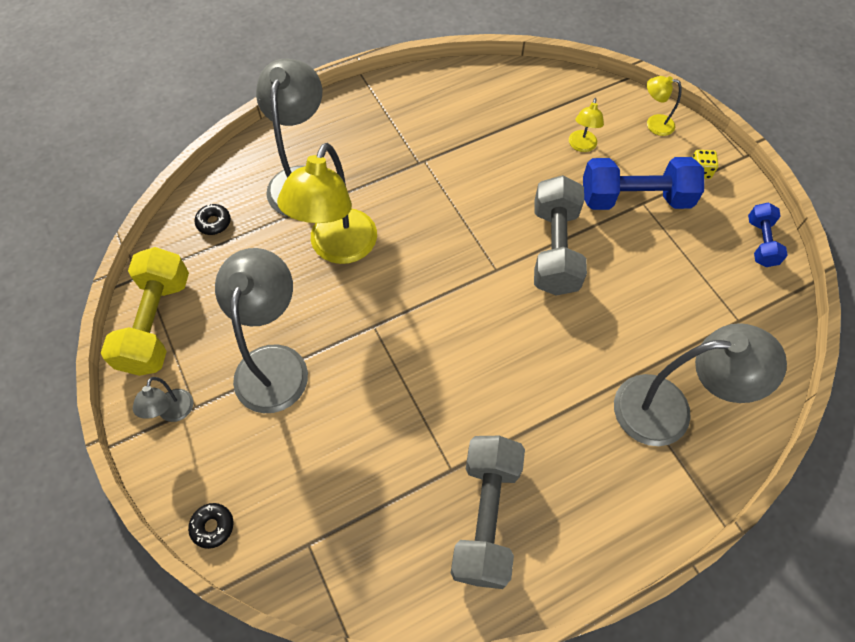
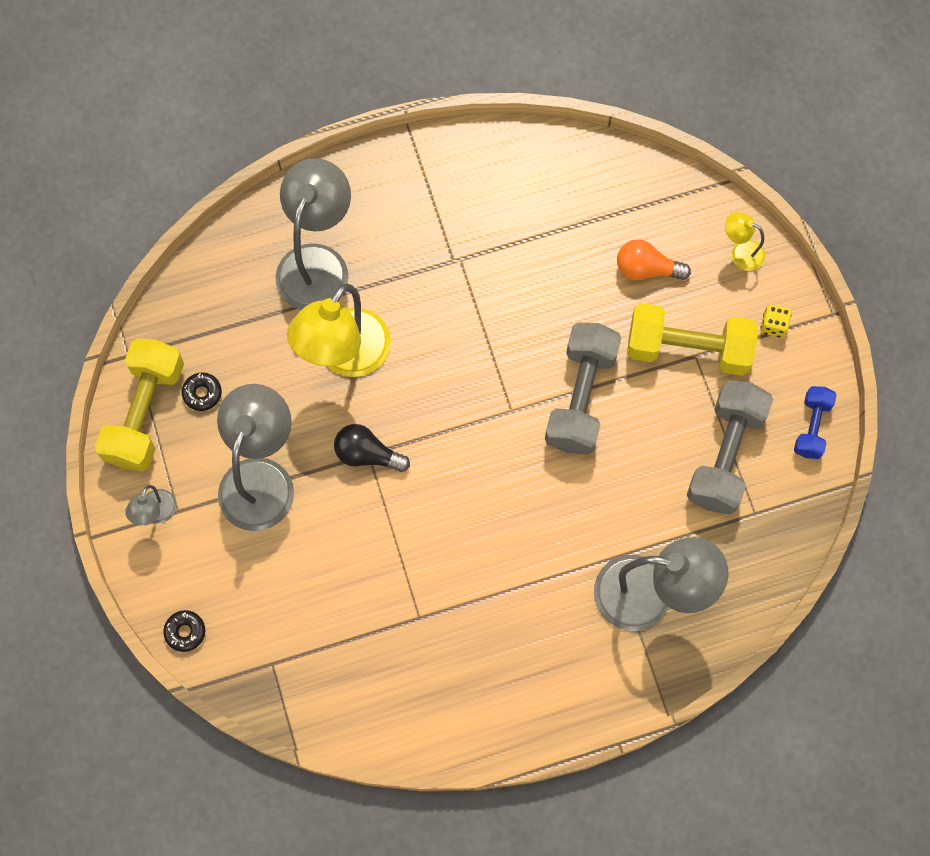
camera: 10 degrees right, 10 degrees up
black donut [194,204,231,235] -> black donut moved to [182,372,222,411]
grey dumbbell [451,436,525,589] -> grey dumbbell moved to [687,380,773,515]
yellow lamp [569,98,604,152] -> orange light bulb [617,239,691,280]
blue dumbbell [583,157,704,210] -> yellow dumbbell [627,303,758,376]
none -> black light bulb [334,424,410,472]

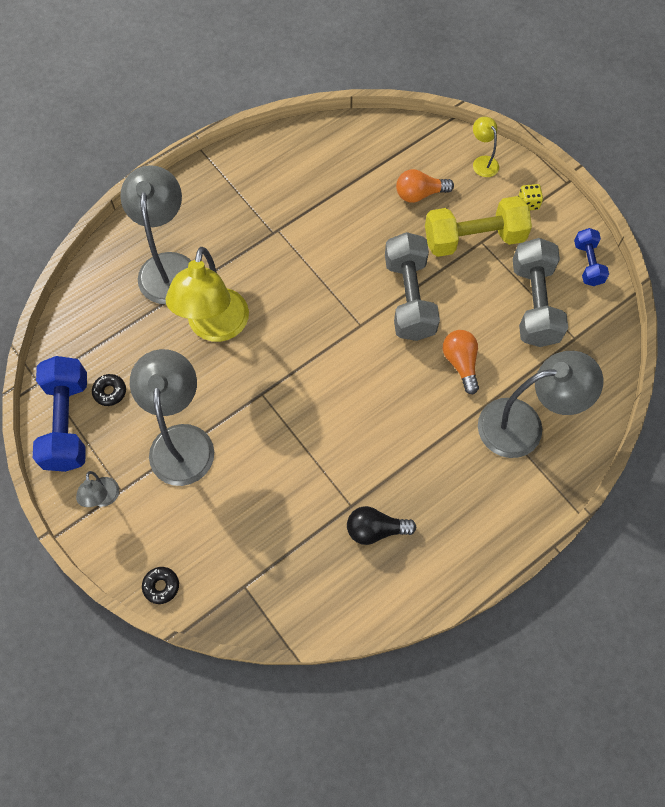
camera: 20 degrees left, 5 degrees down
yellow dumbbell [95,339,184,471] -> blue dumbbell [33,356,87,472]
black light bulb [334,424,410,472] -> black light bulb moved to [347,506,417,545]
yellow lamp [725,212,765,271] -> yellow lamp turned 60 degrees clockwise [473,117,499,177]
none -> orange light bulb [443,330,479,394]

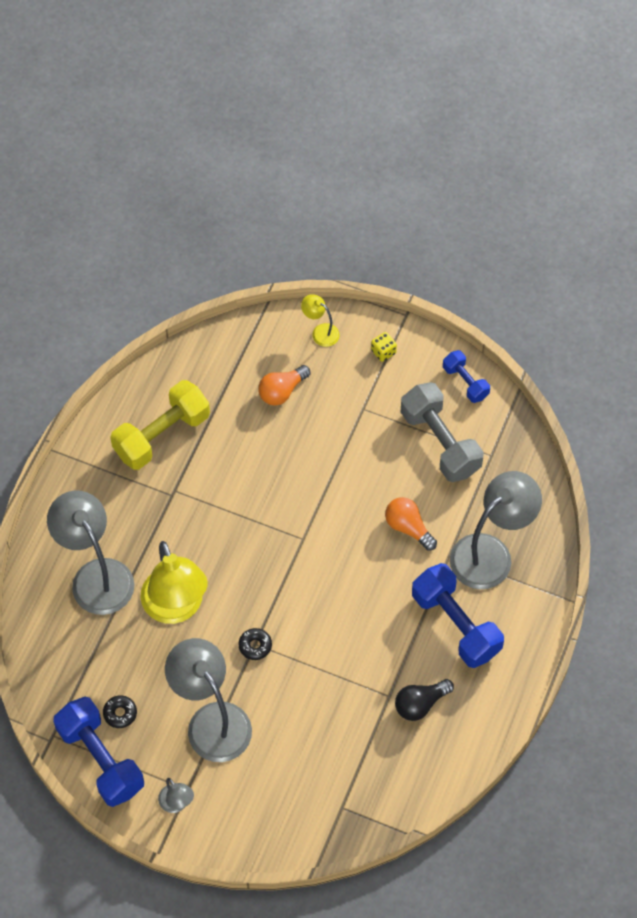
camera: 30 degrees left, 5 degrees down
black donut [142,567,179,604] -> black donut moved to [238,628,272,660]
grey dumbbell [385,232,440,341] -> none
yellow dumbbell [425,196,532,257] -> yellow dumbbell moved to [110,380,210,470]
none -> blue dumbbell [412,563,504,668]

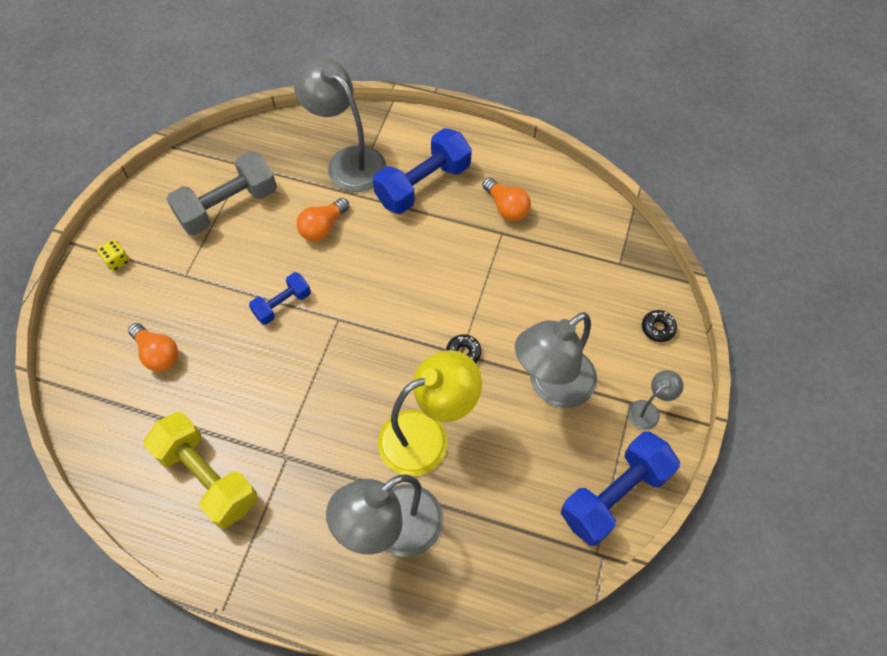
camera: 95 degrees left, 0 degrees up
black donut [103,695,137,728] -> black donut moved to [642,310,677,342]
yellow lamp [301,294,340,347] -> none
black light bulb [395,679,454,721] -> orange light bulb [482,178,531,221]
blue dumbbell [443,350,490,403] -> blue dumbbell moved to [249,272,311,325]

